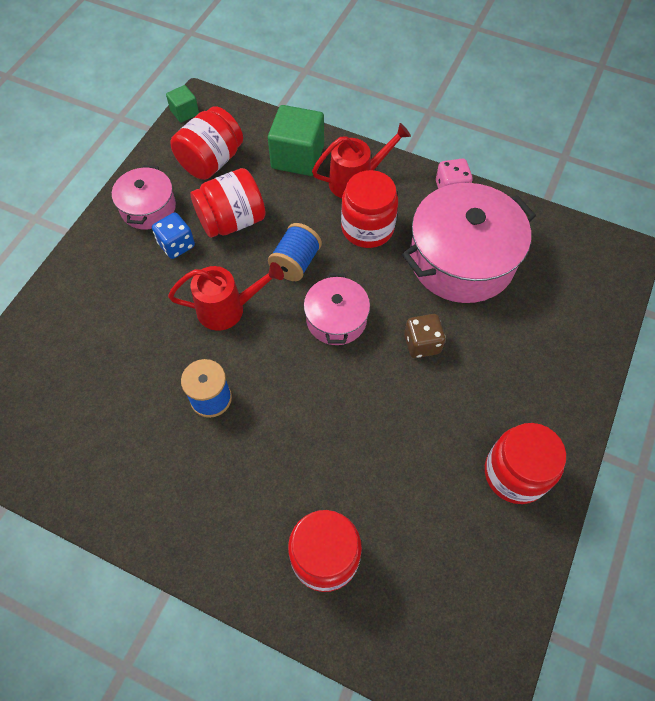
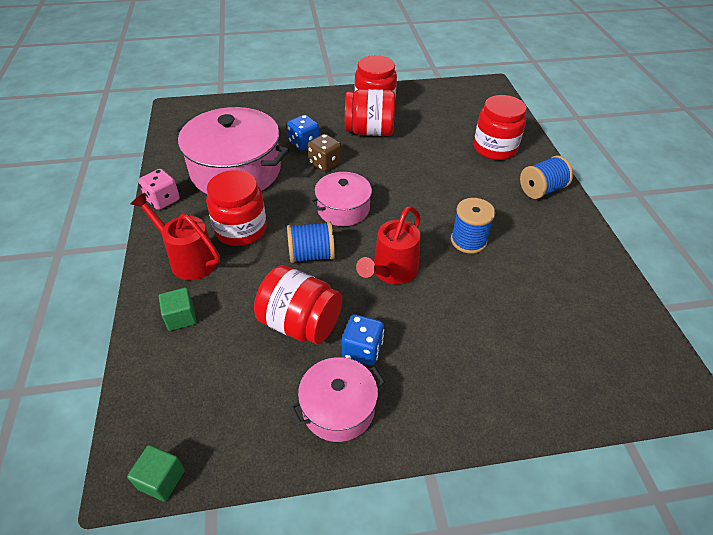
camera: 125 degrees left, 15 degrees down
red watering can [168,262,284,331] -> red watering can turned 105 degrees counterclockwise [356,206,421,284]
red jar [170,106,243,180] -> red jar moved to [345,89,395,136]
green cube [268,105,324,176] -> green cube [159,288,197,331], size x0.52
none -> blue dice [287,115,319,151]
none -> blue spool [520,155,573,199]

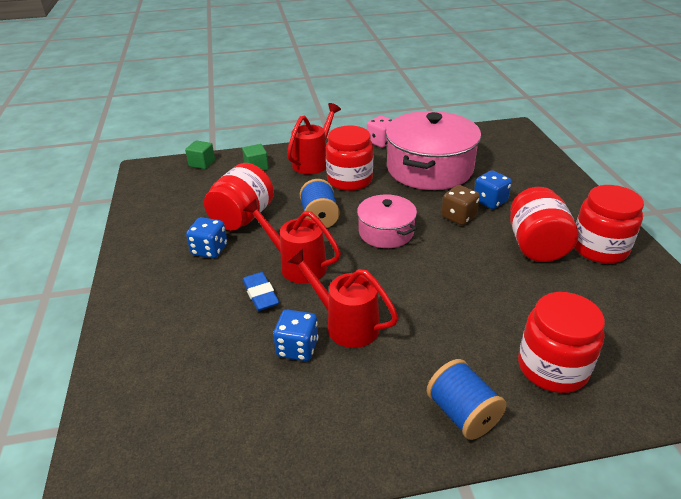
camera: 90 degrees right, 10 degrees down
green cube [127,445,185,502] -> green cube moved to [185,140,215,169]
pink pot [290,357,385,442] -> none
blue spool [451,198,495,254] -> red watering can [288,249,398,348]
none -> blue eraser [242,272,279,311]
none -> blue dice [273,310,319,361]

